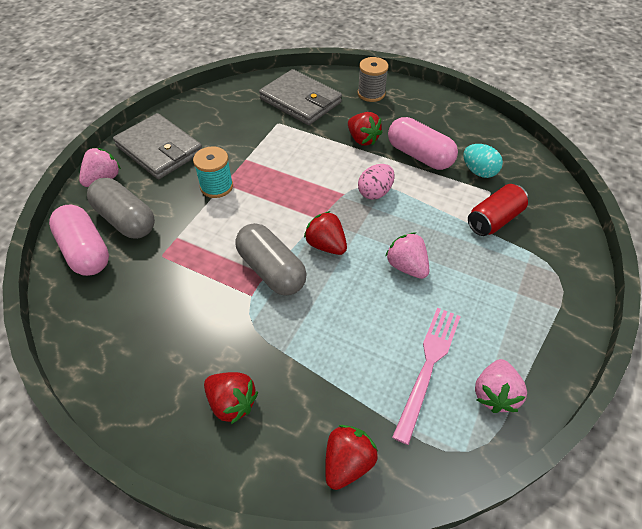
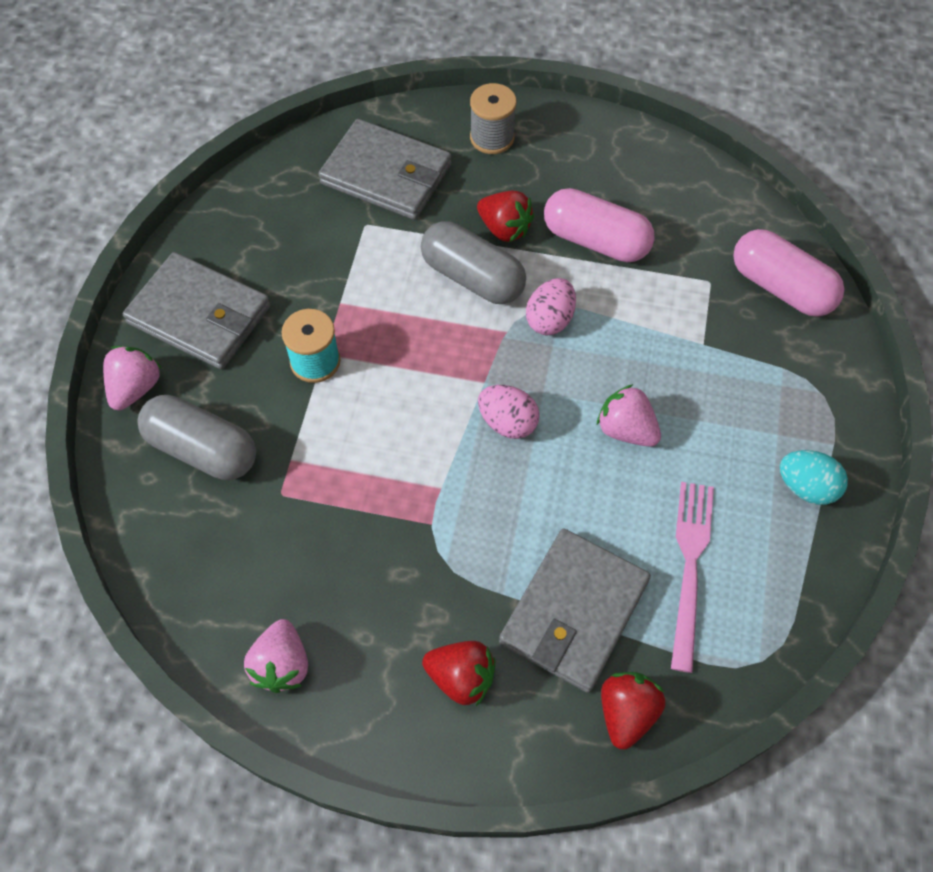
camera: 15 degrees left, 10 degrees up
pink capsule [49,205,109,276] -> pink capsule moved to [733,229,844,317]
grey capsule [235,223,307,295] -> grey capsule moved to [421,222,526,304]
red strawberry [304,211,347,255] -> pink egg [478,385,540,439]
turquoise egg [463,144,503,178] -> turquoise egg moved to [780,450,848,505]
red can [468,184,528,236] -> none
pink strawberry [475,359,527,413] -> pink strawberry moved to [244,619,308,693]
none -> grey wallet [499,529,651,693]

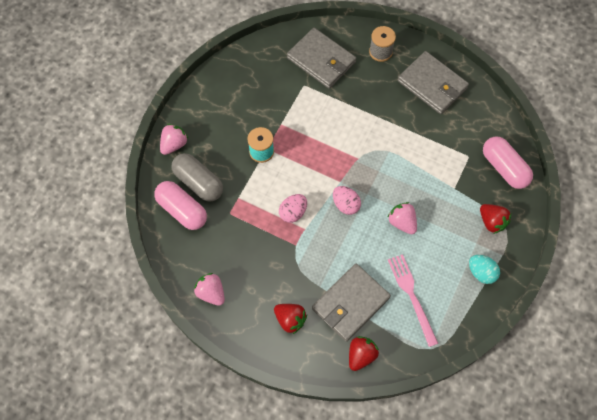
camera: 15 degrees right, 5 degrees up
grey wallet [123,252,270,369] -> grey wallet moved to [398,51,469,114]
pink strawberry [244,619,308,693] -> pink strawberry turned 120 degrees clockwise [194,273,225,306]
grey capsule [421,222,526,304] -> none
red strawberry [477,191,534,242] -> red strawberry moved to [480,204,511,234]
pink egg [526,278,576,335] -> pink egg moved to [279,194,307,223]
pink capsule [544,188,655,262] -> pink capsule moved to [154,181,207,230]
pink fork [671,482,714,673] -> pink fork turned 45 degrees counterclockwise [388,254,438,347]

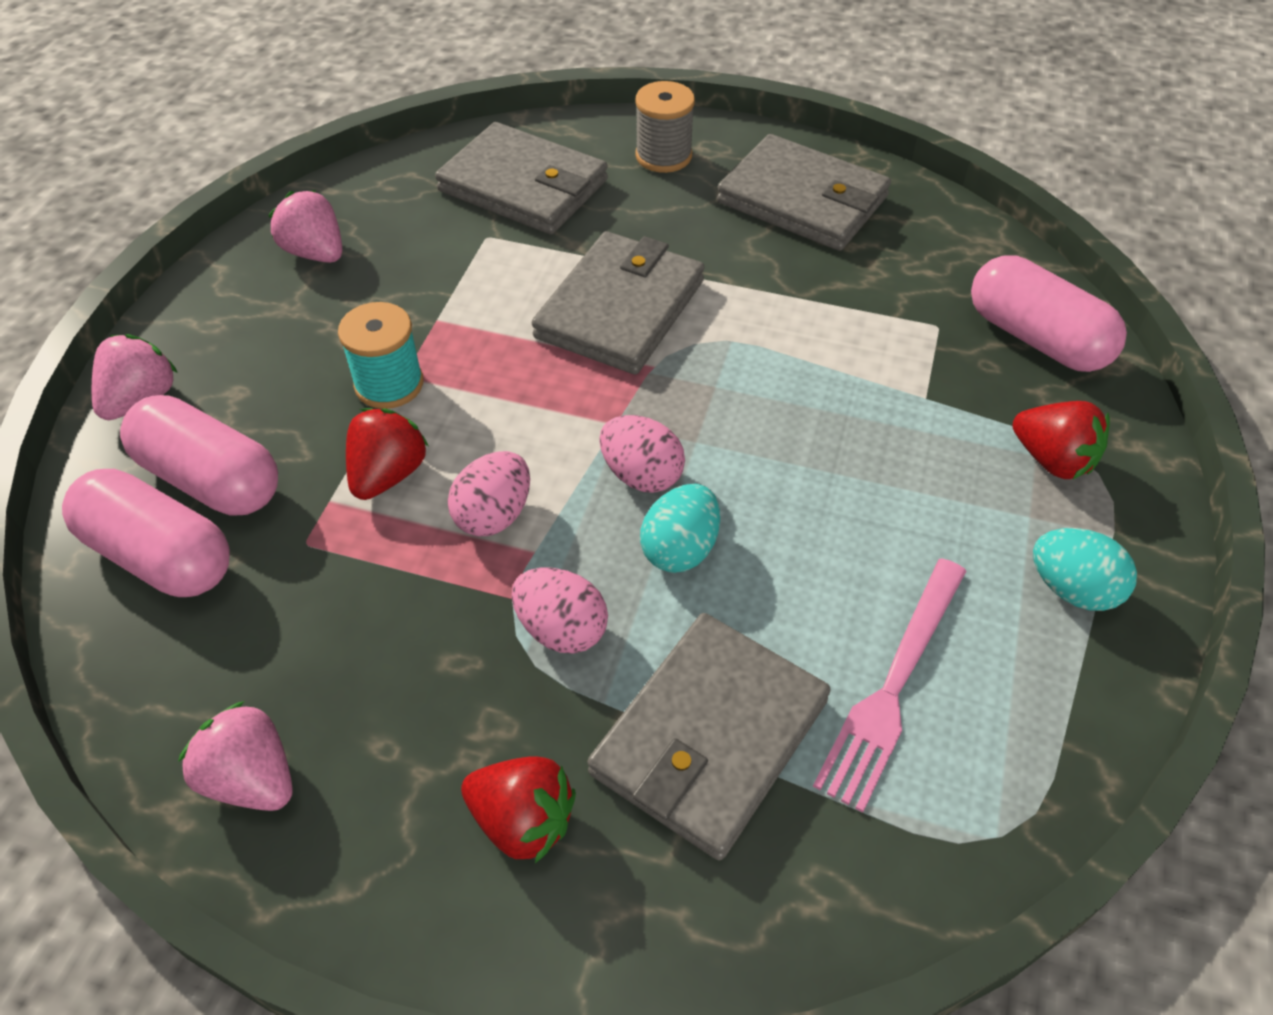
camera: 10 degrees left, 15 degrees down
grey capsule [172,153,223,202] -> pink capsule [120,395,278,516]
red strawberry [349,336,379,371] -> red strawberry moved to [346,408,429,500]
pink strawberry [388,202,417,234] -> pink strawberry moved to [268,190,342,263]
pink fork [388,254,438,347] -> pink fork turned 120 degrees counterclockwise [813,558,966,813]
none -> pink egg [512,568,608,654]
none -> grey wallet [532,231,705,374]
none -> turquoise egg [640,484,720,573]

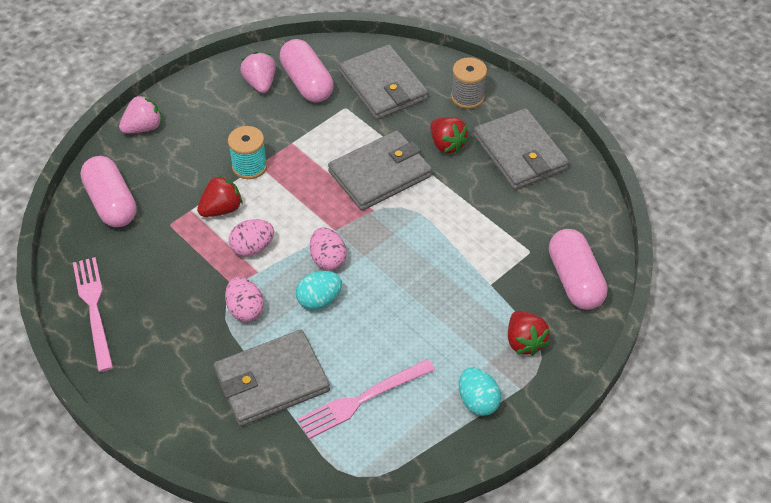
camera: 30 degrees right, 0 degrees up
pink capsule [120,395,278,516] -> pink capsule moved to [279,39,333,102]
pink strawberry [178,701,293,811] -> pink fork [73,257,113,372]
red strawberry [461,756,576,863] -> red strawberry moved to [431,117,469,153]

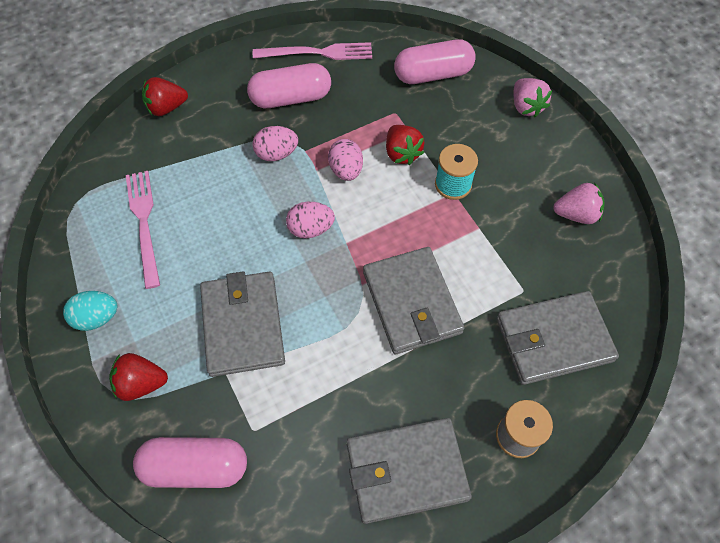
camera: 105 degrees right, 10 degrees up
grey wallet [214,330,330,426] -> grey wallet moved to [200,271,285,377]
pink capsule [279,39,333,102] -> pink capsule moved to [247,63,331,108]
turquoise egg [296,271,342,310] -> none
red strawberry [431,117,469,153] -> red strawberry moved to [142,77,188,116]

